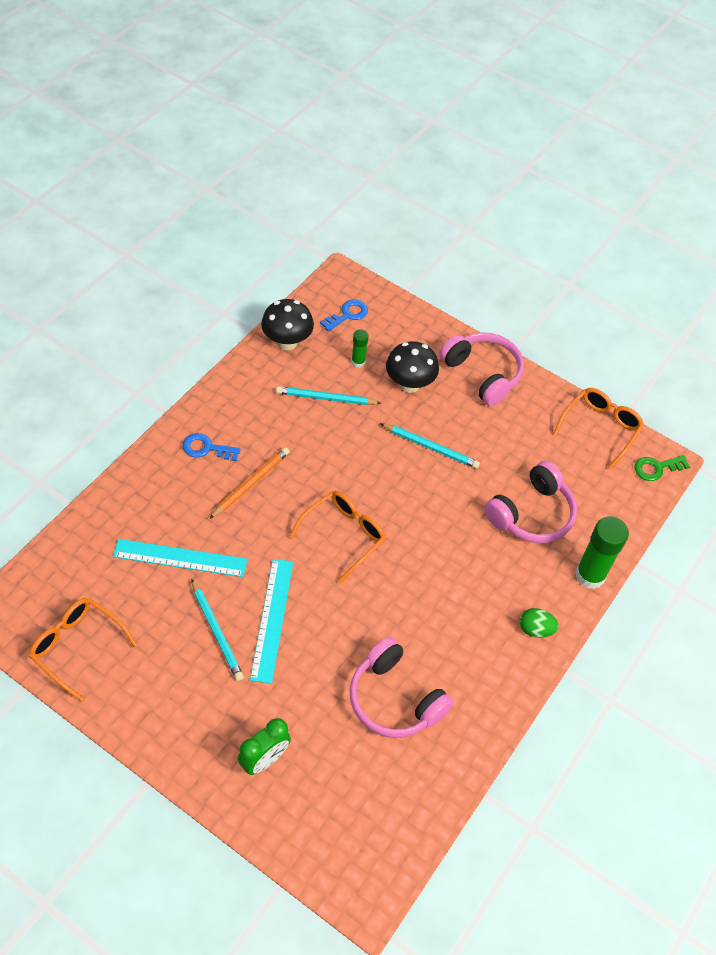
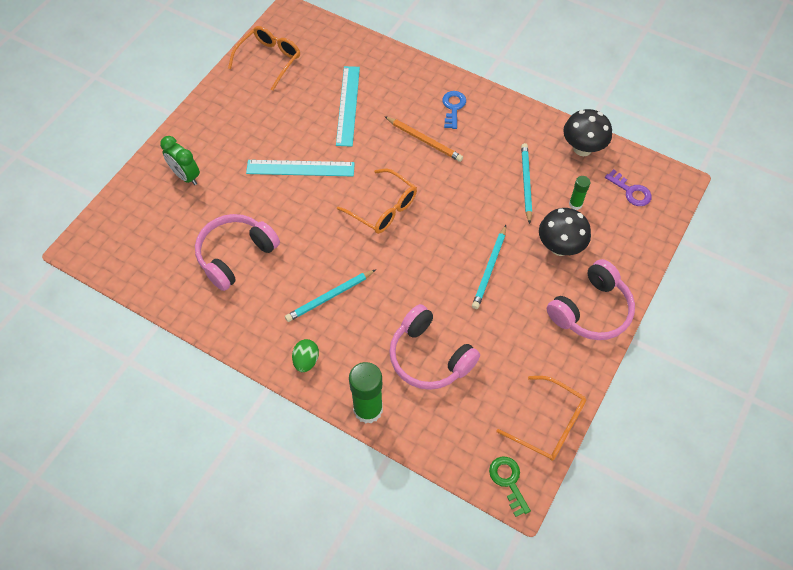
camera: 90 degrees right, 5 degrees up
turquoise pencil [191,579,244,681] -> turquoise pencil moved to [285,269,376,322]
blue key [320,300,368,332] -> purple key [605,169,652,206]

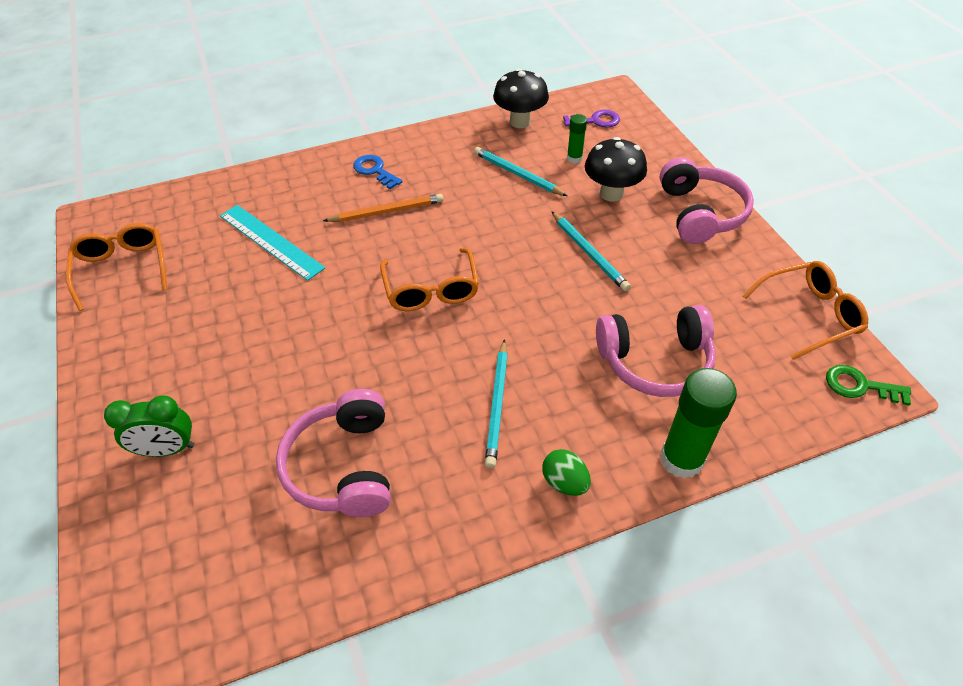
camera: 50 degrees left, 10 degrees down
turquoise ruler [246,160,355,176] -> none
orange glasses [337,169,417,234] -> orange glasses turned 90 degrees clockwise [380,248,479,311]

